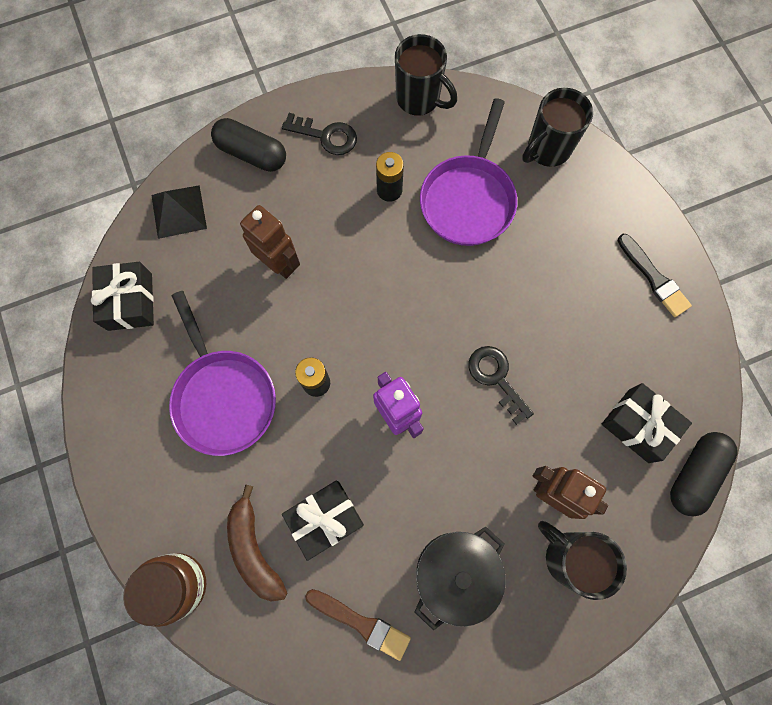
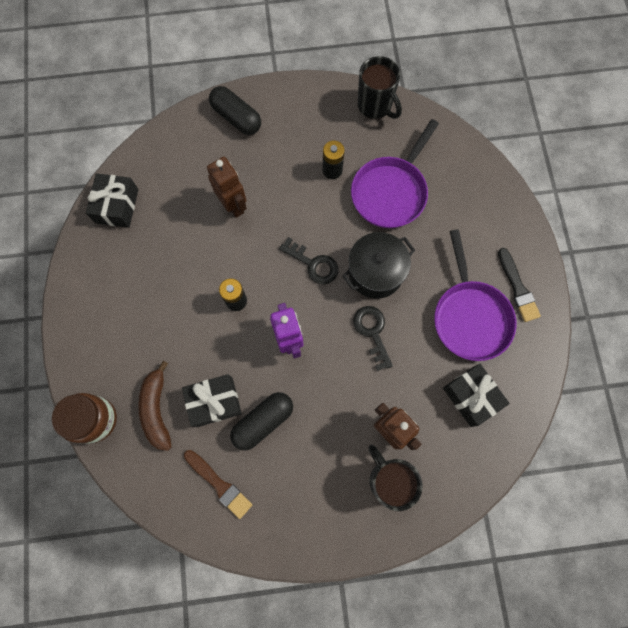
camera: 15 degrees right, 0 degrees up
black pyramid [151,185,207,239] -> none
purple pan [169,291,276,456] -> purple pan moved to [434,229,516,361]
black key [282,113,357,155] -> black key moved to [279,237,338,284]
black pot [415,526,506,631] -> black pot moved to [343,232,415,299]
black mug [522,88,593,167] -> none
black capsule [670,432,738,517] -> black capsule moved to [230,392,293,451]

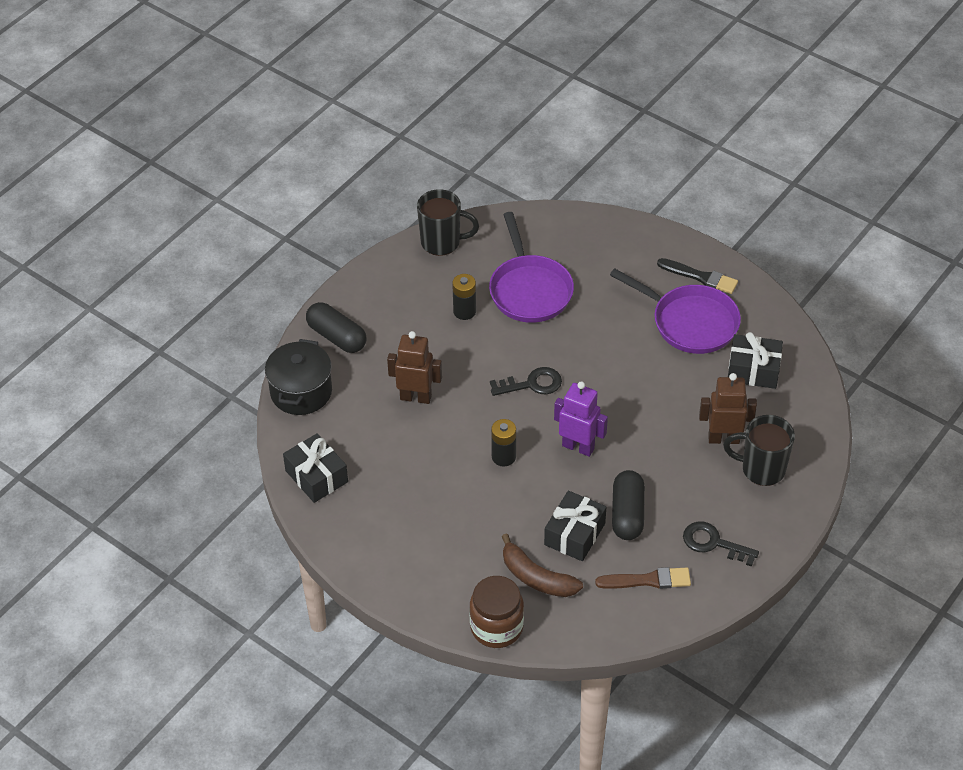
camera: 45 degrees left, 25 degrees down
black capsule [209,86,261,135] -> black capsule turned 45 degrees clockwise [306,302,366,353]
black pot [343,232,415,299] -> black pot moved to [265,339,332,415]
black key [353,306,393,371] -> black key moved to [683,521,759,567]

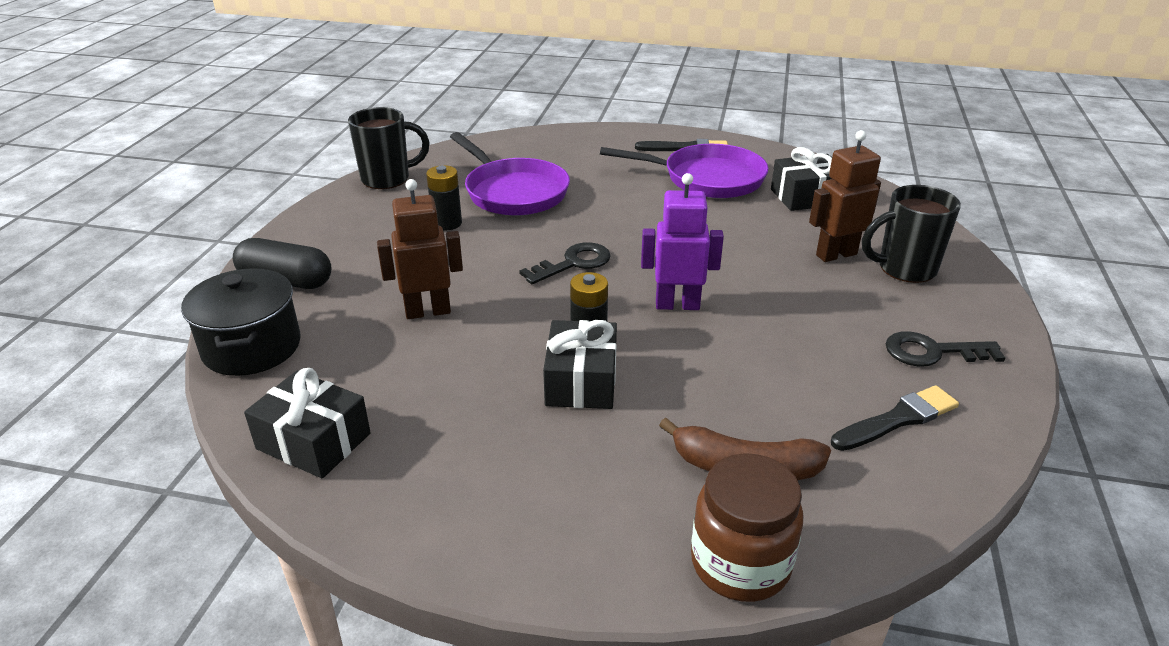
camera: 25 degrees left, 15 degrees down
black gift [544,491,606,561] -> black gift moved to [543,320,617,409]
brown brush [595,567,691,589] -> black brush [831,385,959,451]
black capsule [612,470,645,540] -> none

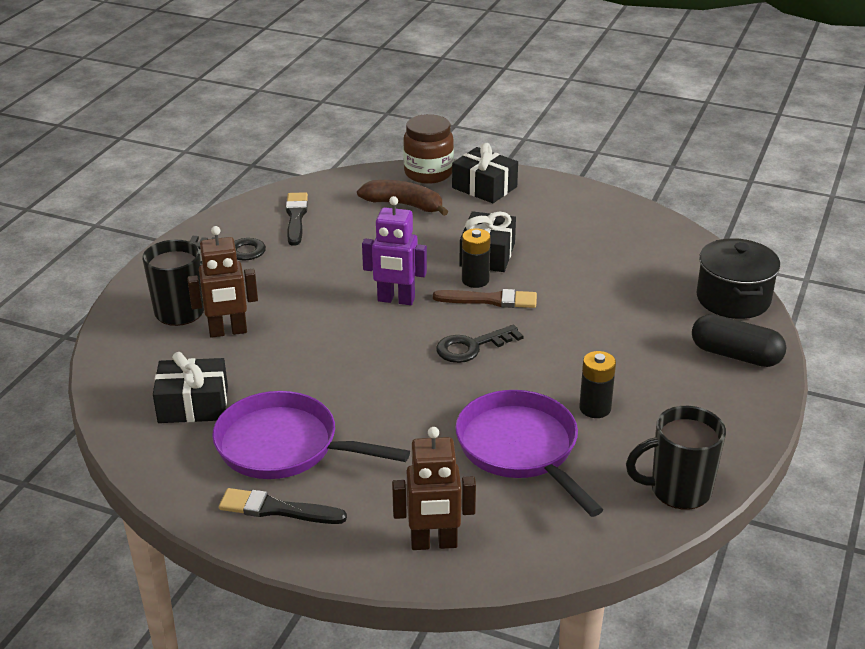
camera: 170 degrees left, 0 degrees up
black gift [244,368,371,479] -> black gift moved to [452,143,518,203]
brown robot [377,179,463,319] -> brown robot moved to [392,427,476,550]
black brush [831,385,959,451] -> black brush turned 105 degrees clockwise [286,192,308,246]
none -> brown brush [433,289,537,308]

